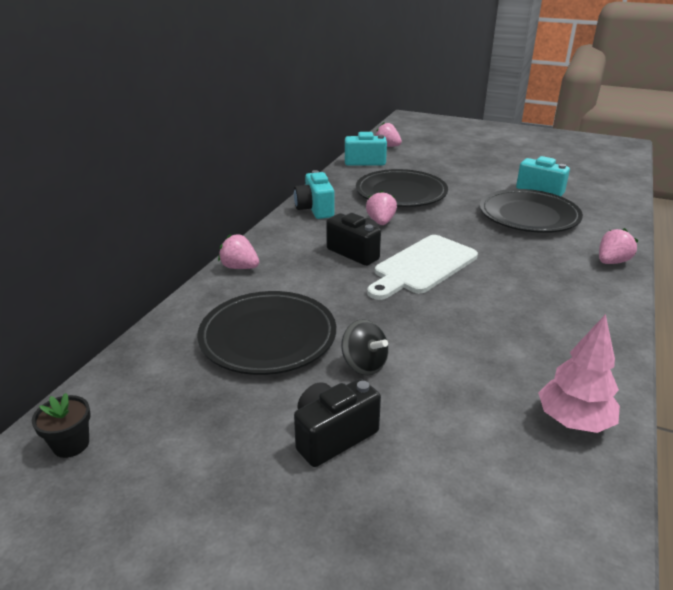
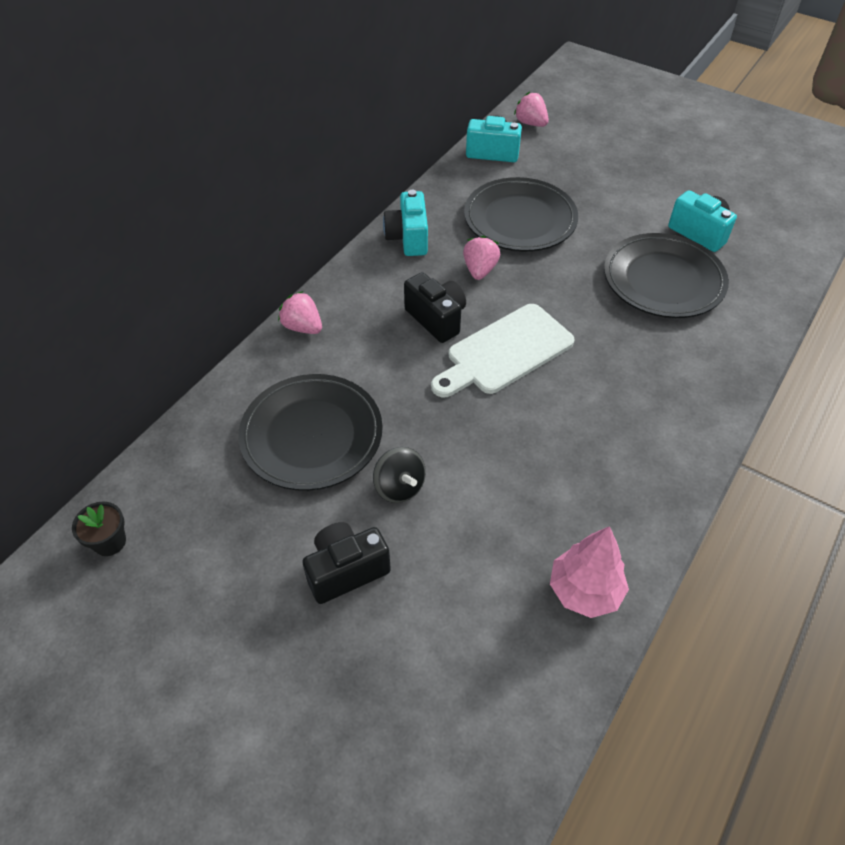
camera: 10 degrees right, 20 degrees up
pink strawberry [599,228,638,264] -> none

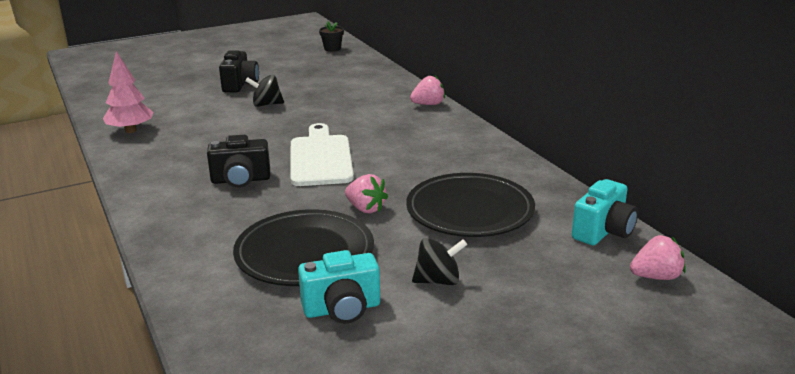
camera: 120 degrees right, 25 degrees down
black plate [238,374,383,491] -> none
turquoise camera [383,190,428,256] -> none
black camera [404,272,466,343] -> black camera moved to [207,135,270,188]
pink strawberry [463,236,500,280] -> pink strawberry moved to [345,174,388,213]
none -> black spinning top [412,238,467,285]

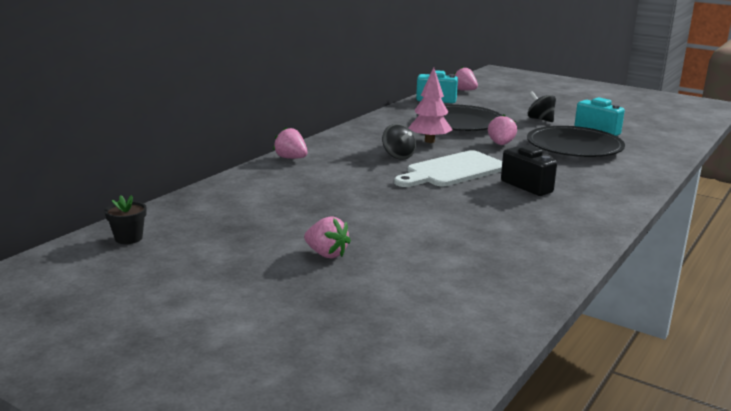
camera: 120 degrees left, 5 degrees down
pink tree [103,51,154,133] -> pink tree moved to [408,67,452,143]
black camera [219,50,259,92] -> pink strawberry [304,216,351,259]
black spinning top [245,75,284,107] -> black spinning top moved to [382,124,416,160]

